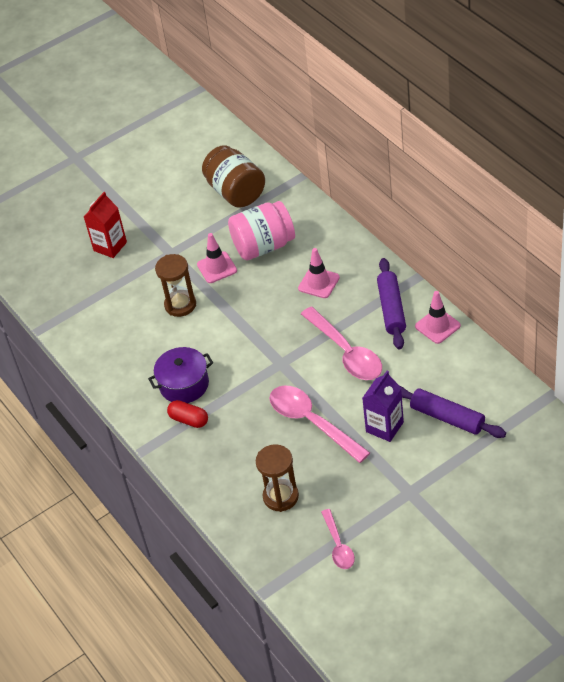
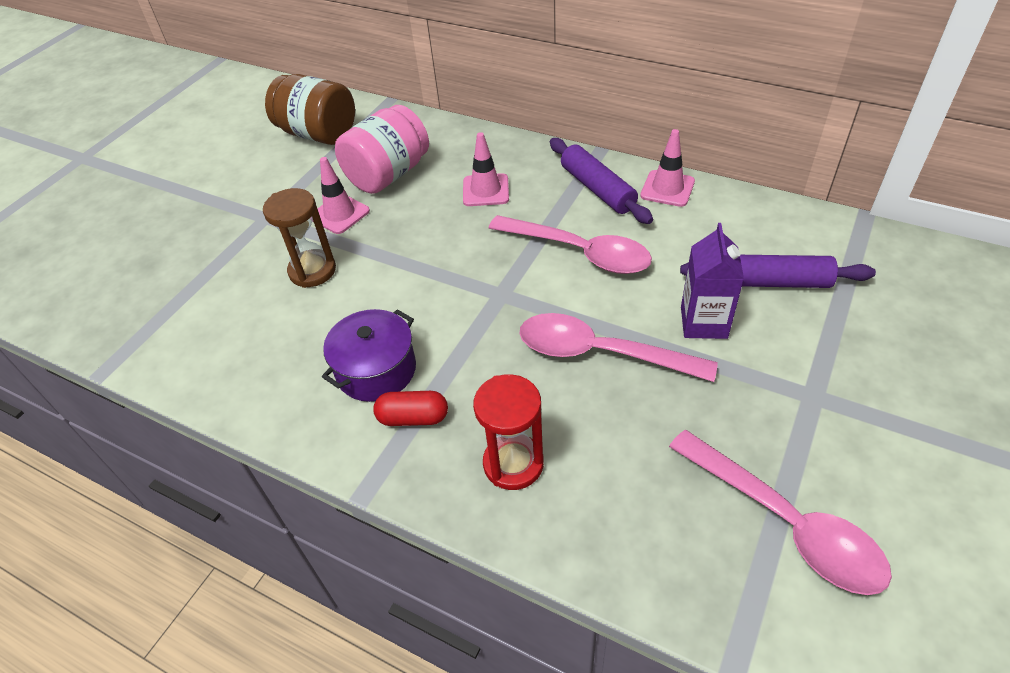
camera: 30 degrees left, 0 degrees up
red carton [84,192,127,258] -> none
brown hourglass [256,444,299,512] -> none
pink spoon [321,509,355,569] -> pink spoon [669,430,892,595], size x1.77
none -> red hourglass [473,374,544,490]

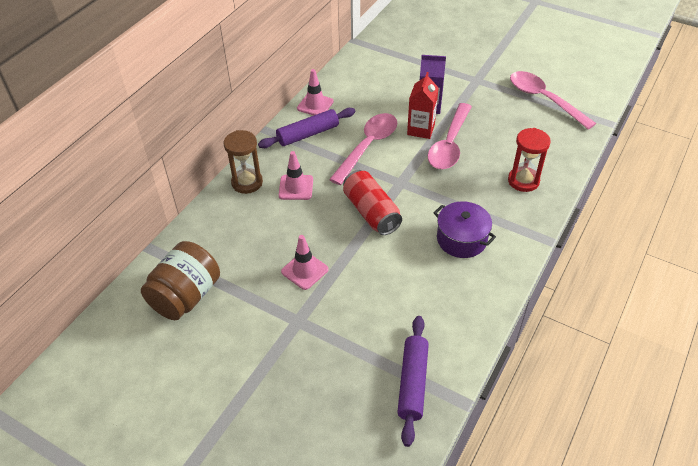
camera: 90 degrees left, 0 degrees up
brown hourglass [263,188,336,288] -> brown hourglass moved to [224,130,263,194]
pink jar [335,105,429,194] -> none
red capsule [373,391,448,426] -> none
pink spoon [669,430,892,595] -> pink spoon turned 90 degrees counterclockwise [510,71,596,130]
purple rolling pin [680,255,876,288] -> purple rolling pin moved to [397,316,429,447]
none -> red can [343,170,402,235]
none -> red carton [407,72,439,139]

